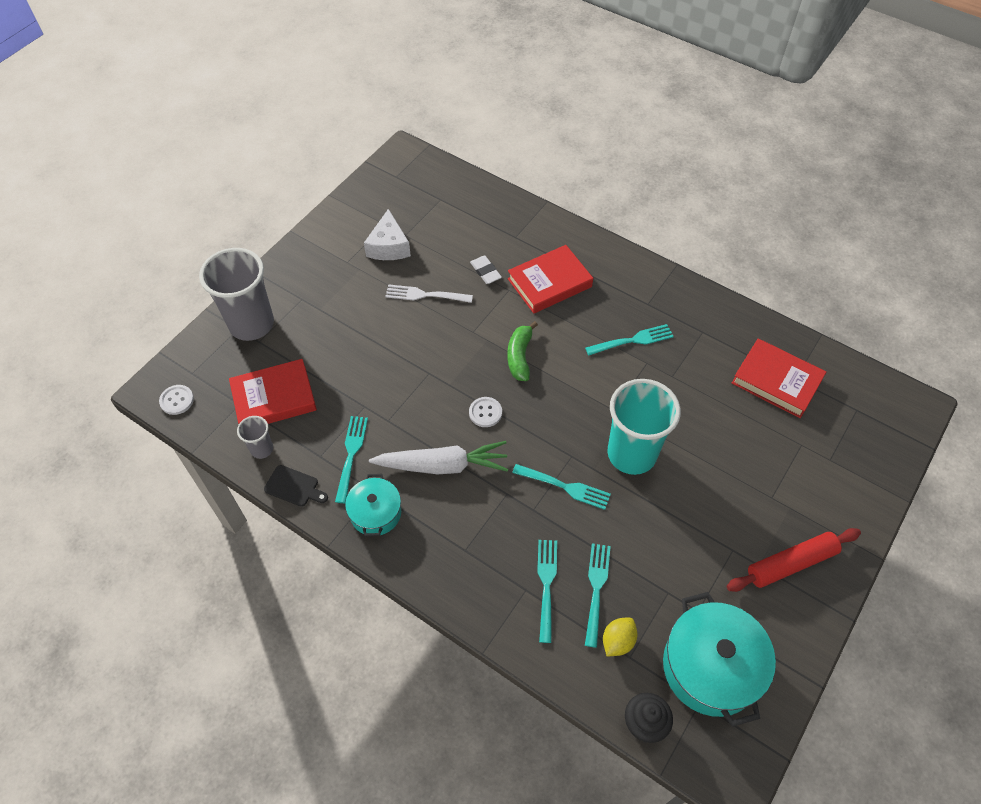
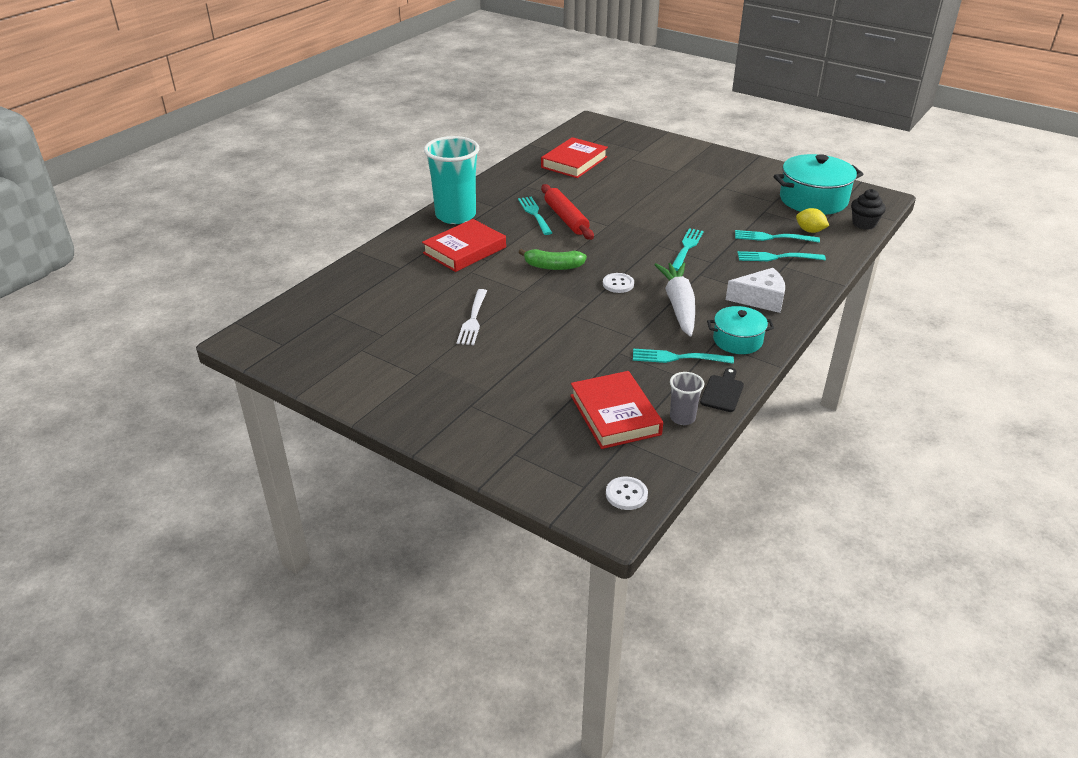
camera: 90 degrees left, 20 degrees down
grey cup [199,248,274,341] -> none
white cheese [364,209,411,260] -> white cheese moved to [726,268,785,313]
white eraser [470,255,502,284] -> none
red book [508,245,593,313] -> red book turned 75 degrees clockwise [422,219,506,272]
turquoise cup [607,379,681,475] -> turquoise cup moved to [424,136,479,224]
red rolling pin [727,528,861,592] -> red rolling pin moved to [541,184,594,240]

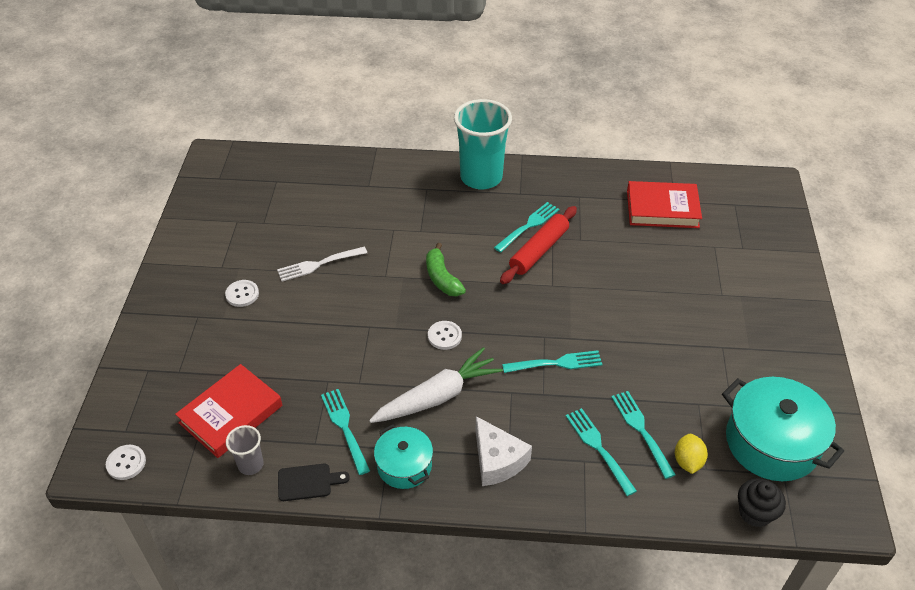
camera: 60 degrees right, 10 degrees up
red book [422,219,506,272] -> none
none -> white button [225,280,259,307]

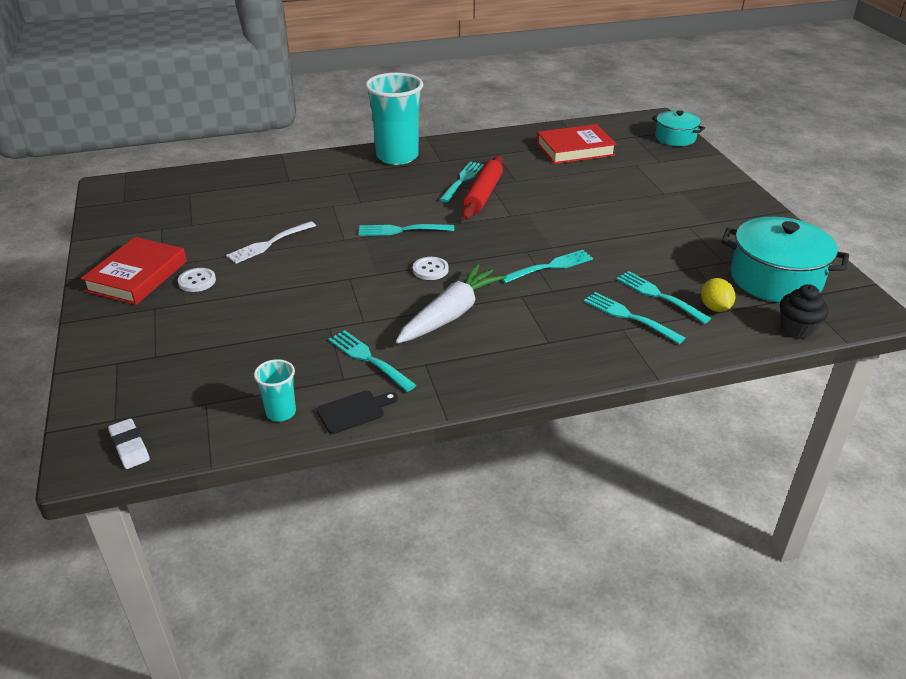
camera: 20 degrees left, 10 degrees down
white button [106,445,146,480] -> white eraser [108,418,150,469]
red book [175,364,282,458] -> red book moved to [81,237,187,305]
grey cup [226,425,264,475] -> turquoise cup [254,359,296,421]
turquoise pot [374,425,433,489] -> turquoise pot moved to [652,110,705,146]
green banana [426,243,466,296] -> turquoise fork [359,224,454,236]
white cheese [475,416,532,486] -> none

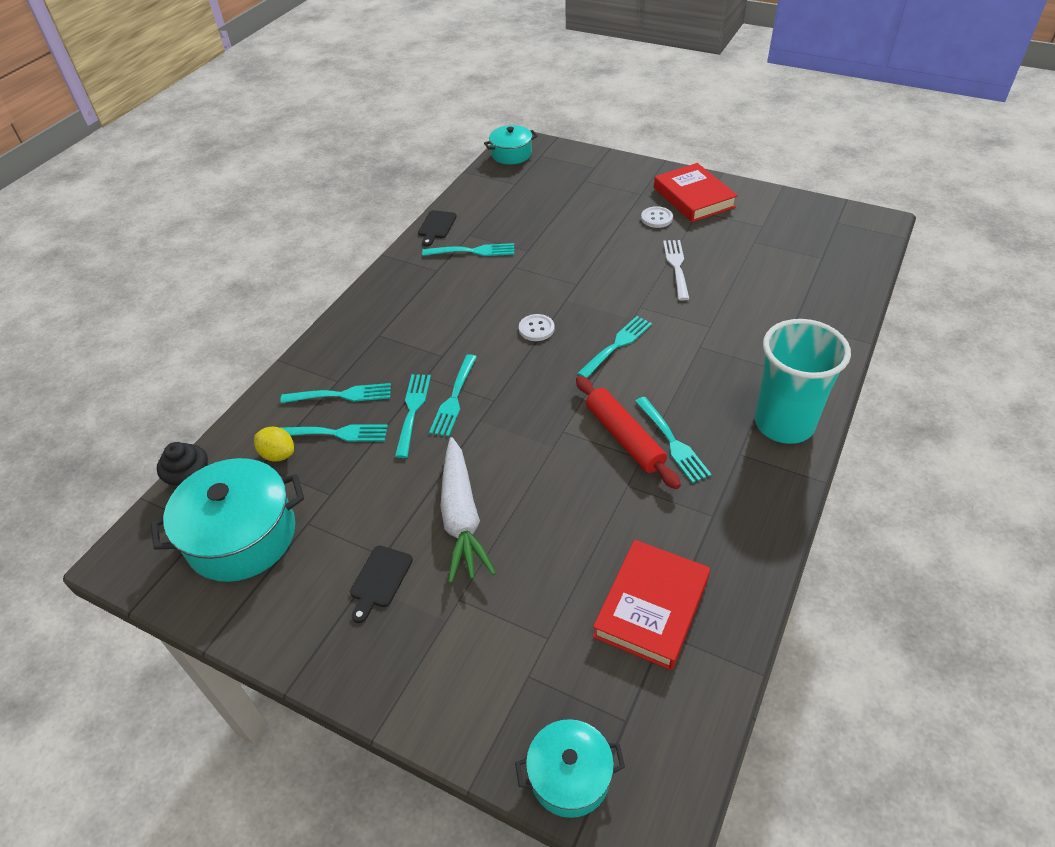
camera: 135 degrees right, 10 degrees up
white eraser [108,418,150,469] -> turquoise pot [484,125,538,164]
turquoise cup [254,359,296,421] -> none
white carrot [396,264,507,344] -> white carrot moved to [440,437,496,583]
none -> black cutting board [350,545,413,623]
none -> turquoise fork [395,374,431,458]

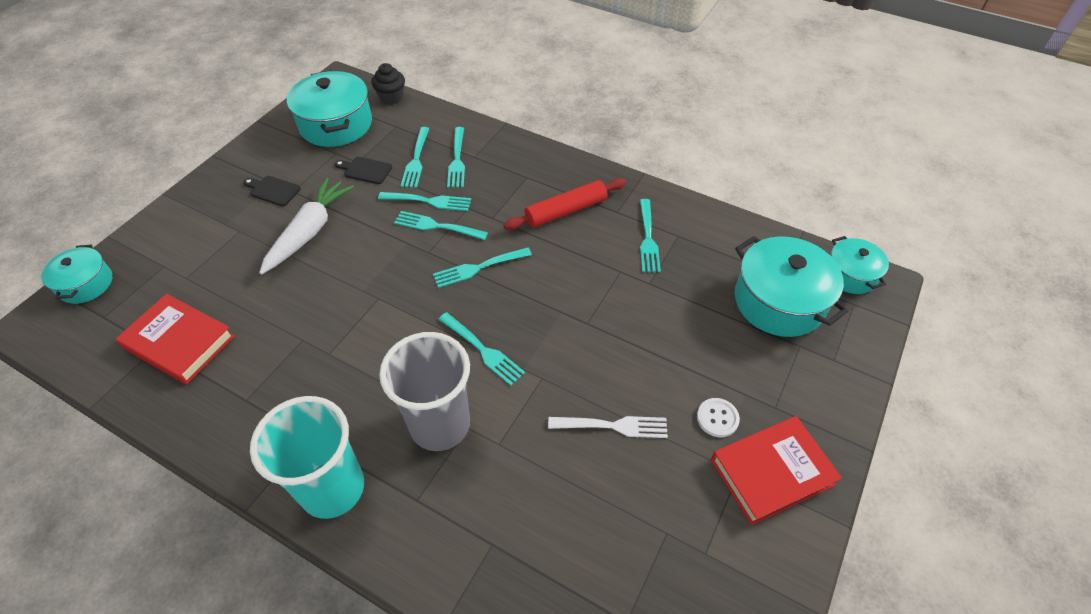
camera: 90 degrees right, 5 degrees up
yellow lemon [254,427,294,462] -> none
black cutting board [418,210,457,246] -> black cutting board moved to [335,157,392,184]
white carrot [440,437,496,583] -> white carrot turned 120 degrees clockwise [259,177,354,275]
white button [519,314,555,341] -> none
red rolling pin [576,376,681,489] -> red rolling pin moved to [503,178,626,230]
turquoise fork [635,397,711,483] -> turquoise fork moved to [433,248,532,288]
none -> grey cup [379,332,470,451]
none -> turquoise pot [734,236,848,337]

